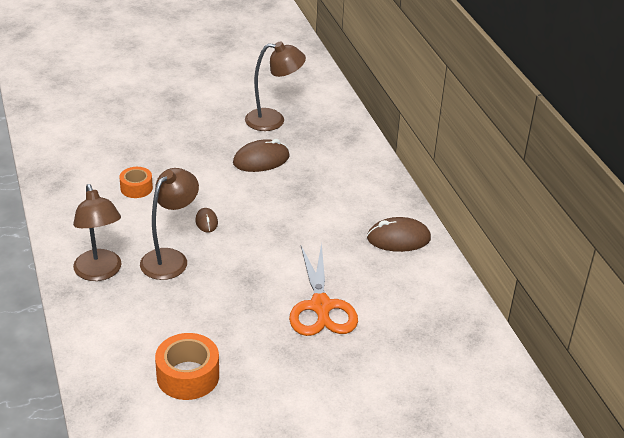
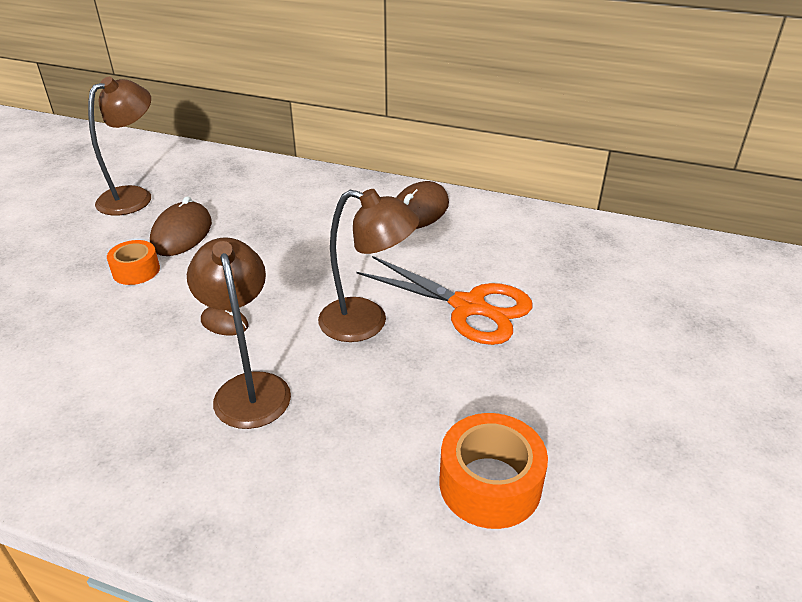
camera: 50 degrees left, 0 degrees up
brown lamp [73,184,122,281] -> brown lamp moved to [318,189,419,342]
orange tape [119,167,153,198] -> orange tape moved to [107,240,160,285]

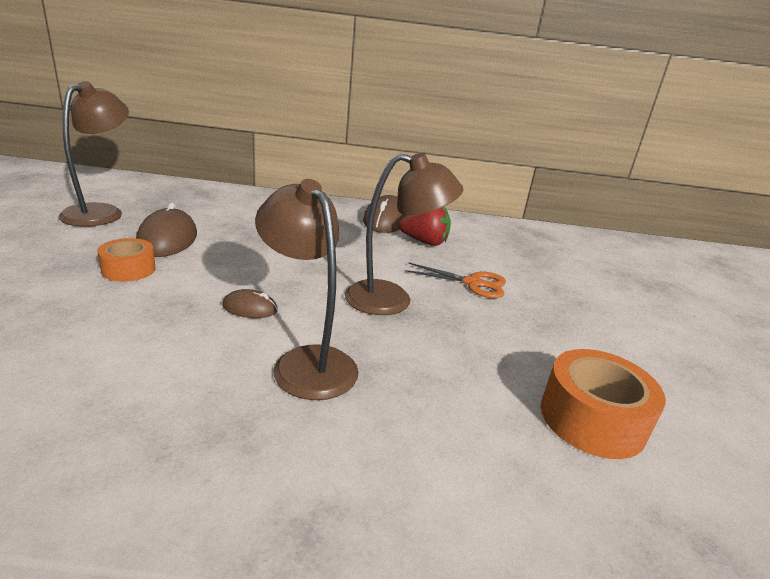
camera: 20 degrees left, 10 degrees down
orange scissors [357,256,532,345] -> orange scissors [405,263,506,298], size x0.61
none -> red strawberry [399,207,451,246]

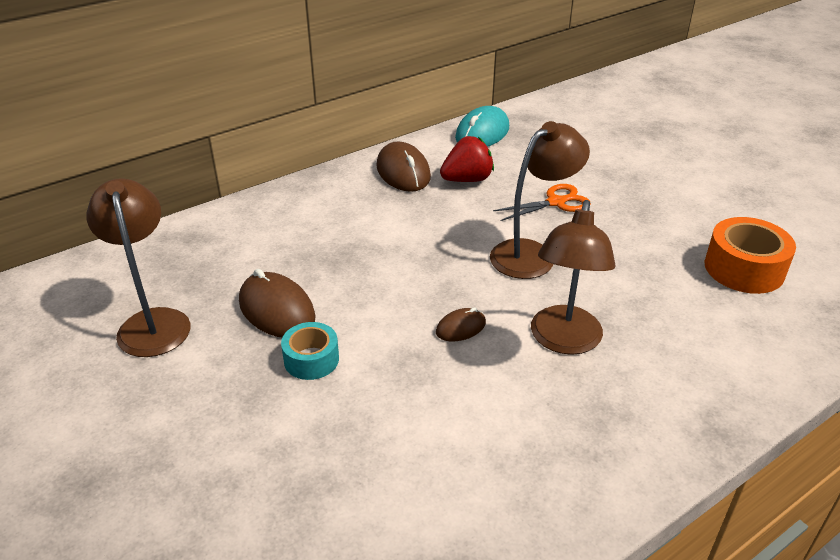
camera: 35 degrees left, 10 degrees up
orange tape [97,238,155,282] -> turquoise tape [281,322,339,380]
brown lamp [255,179,359,400] -> brown lamp turned 90 degrees counterclockwise [531,200,616,355]
none -> turquoise mouse [455,106,509,147]

